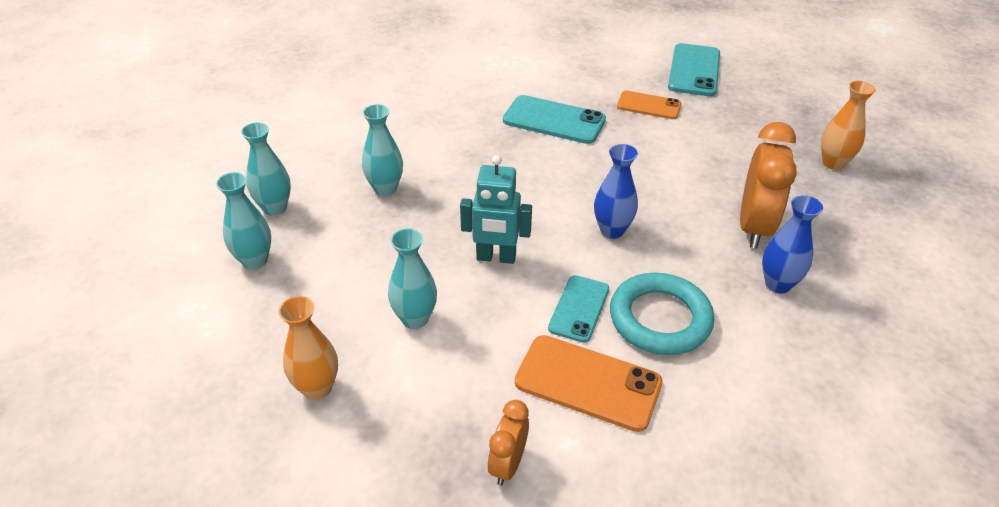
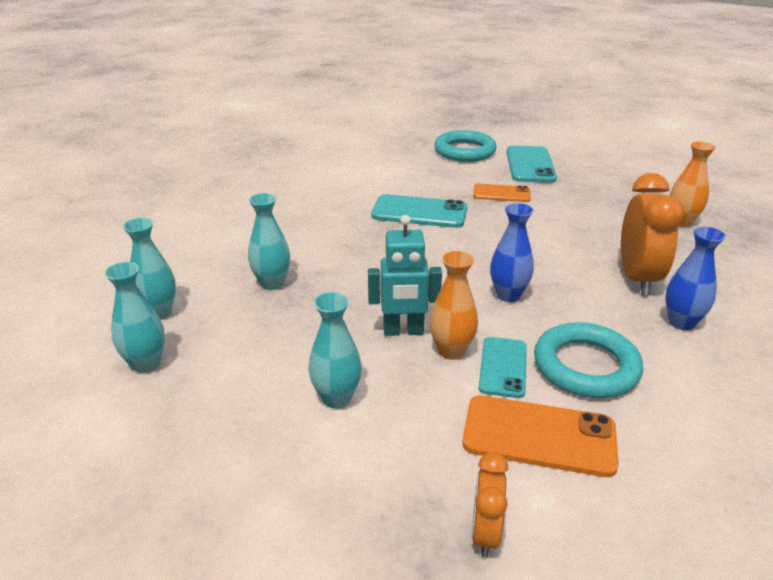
camera: 10 degrees left, 10 degrees down
orange vase [278,296,338,400] -> orange vase moved to [429,251,478,360]
none -> turquoise ring [434,130,497,162]

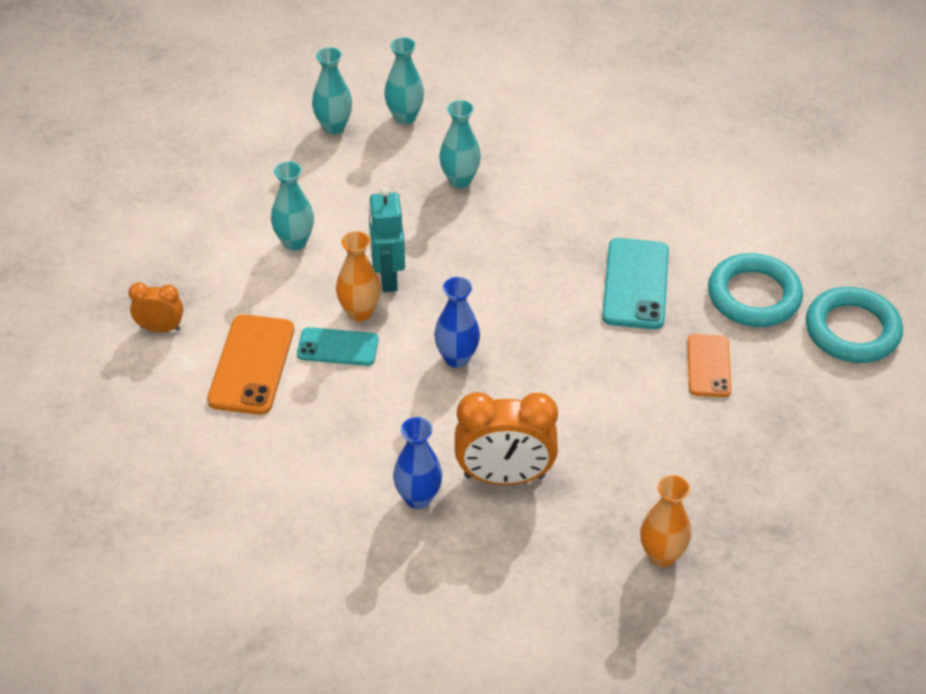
camera: 85 degrees right, 15 degrees up
turquoise phone [507,146,557,183] -> none
turquoise ring [534,322,643,398] -> turquoise ring moved to [708,253,803,327]

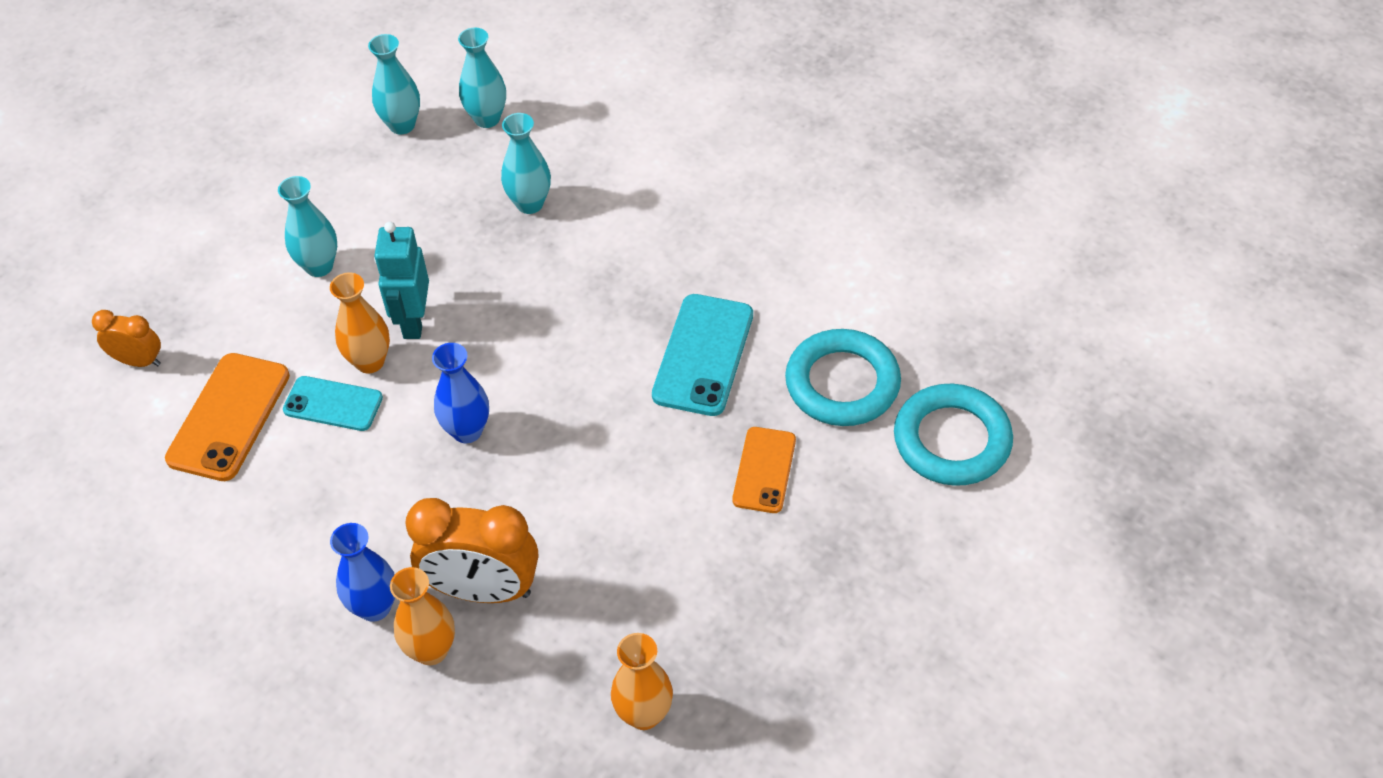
camera: 10 degrees right, 5 degrees up
none -> orange vase [390,567,455,665]

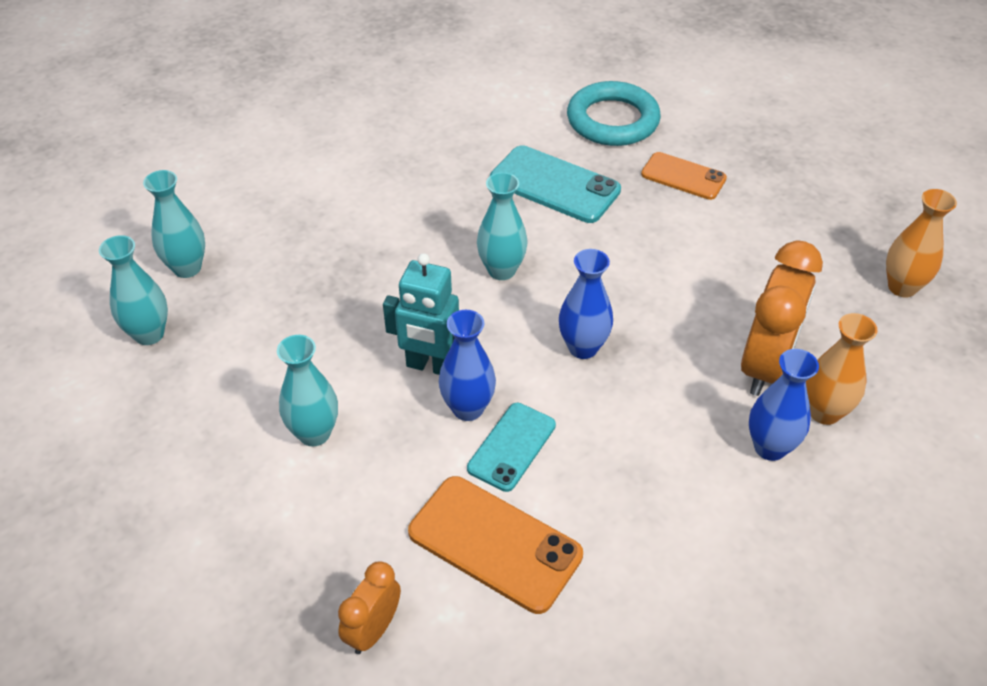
camera: 75 degrees left, 5 degrees down
orange vase [330,273,390,373] -> blue vase [439,310,496,421]
turquoise vase [501,113,551,214] -> turquoise vase moved to [477,172,528,280]
turquoise ring [894,384,1013,486] -> none

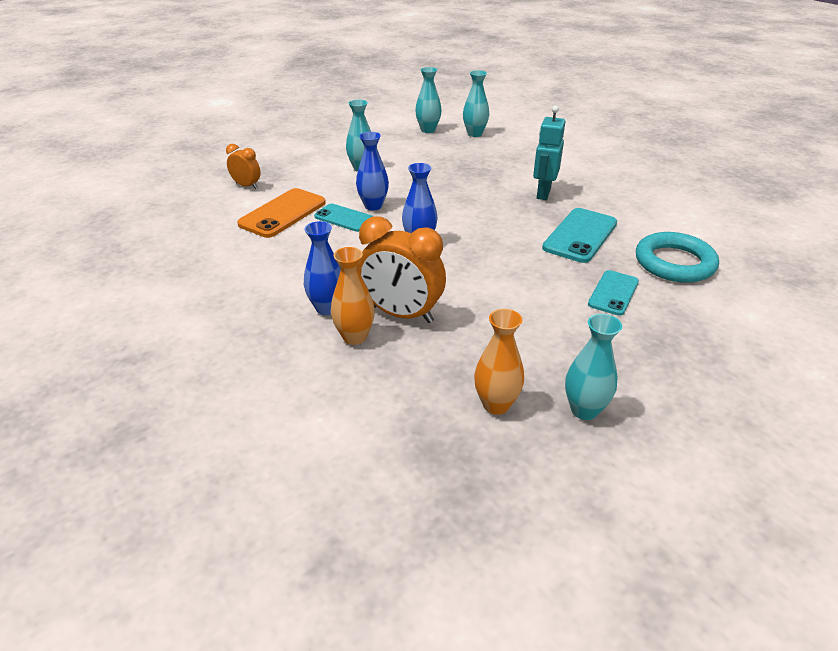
camera: 90 degrees right, 10 degrees down
turquoise robot [383,253,459,375] -> turquoise robot moved to [533,106,565,200]
turquoise vase [477,172,528,280] -> turquoise vase moved to [565,314,622,420]
orange phone [641,152,727,200] -> turquoise phone [588,270,639,316]

